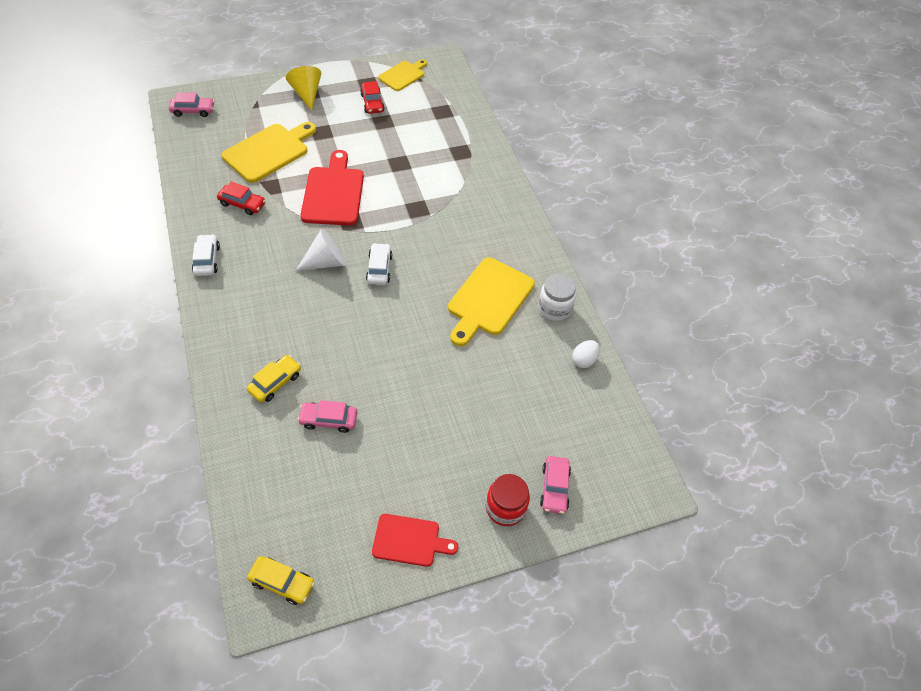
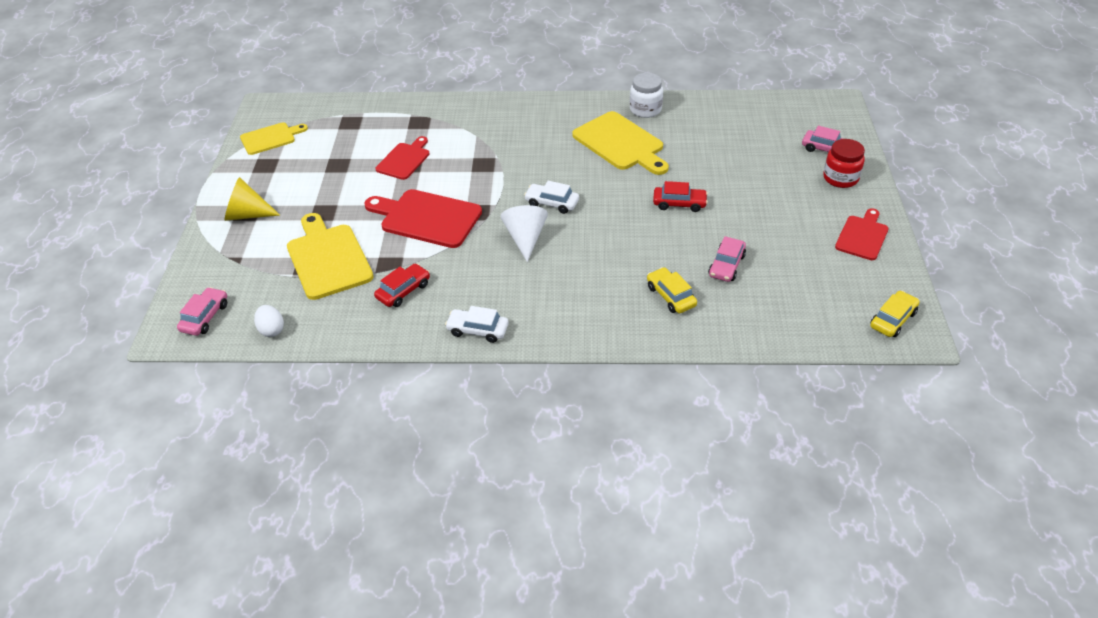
camera: 65 degrees left, 10 degrees down
red car [360,81,385,114] -> red car moved to [653,181,708,212]
yellow cutting board [378,59,427,91] -> yellow cutting board turned 90 degrees clockwise [240,122,308,155]
white egg [572,340,600,368] -> white egg moved to [254,305,284,337]
none -> red cutting board [375,136,429,180]

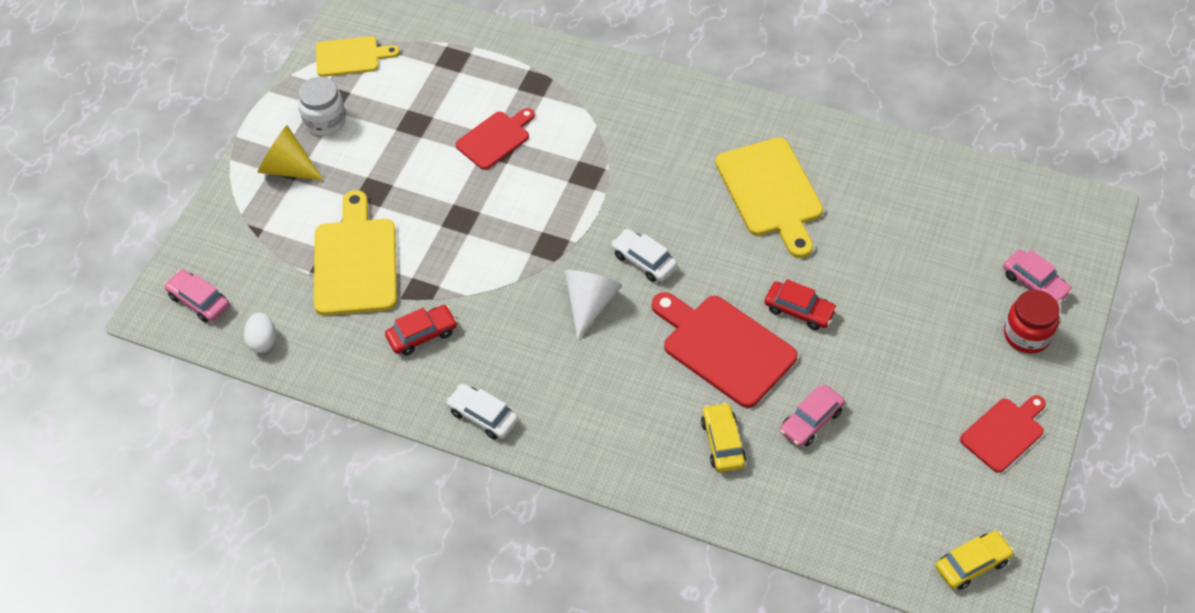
camera: 20 degrees right, 10 degrees up
pink car [177,287,227,336] -> pink car turned 90 degrees counterclockwise [164,270,230,323]
red cutting board [365,189,482,248] -> red cutting board moved to [652,292,798,408]
white jar [630,73,663,118] -> white jar moved to [298,77,346,136]

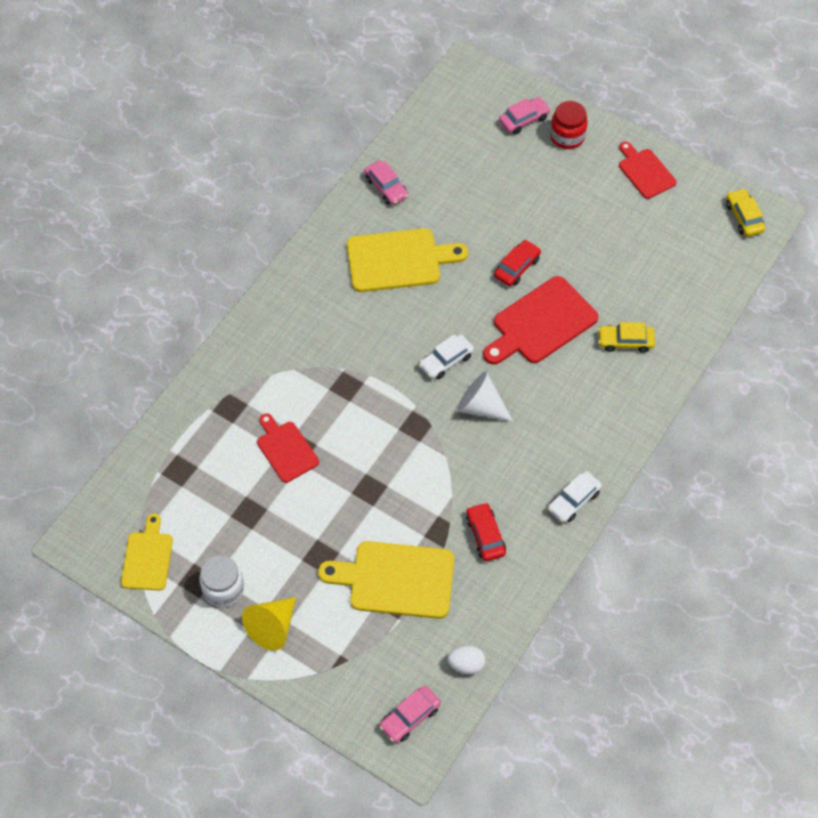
camera: 80 degrees left, 5 degrees up
pink car [780,385,845,447] -> pink car moved to [364,160,409,205]

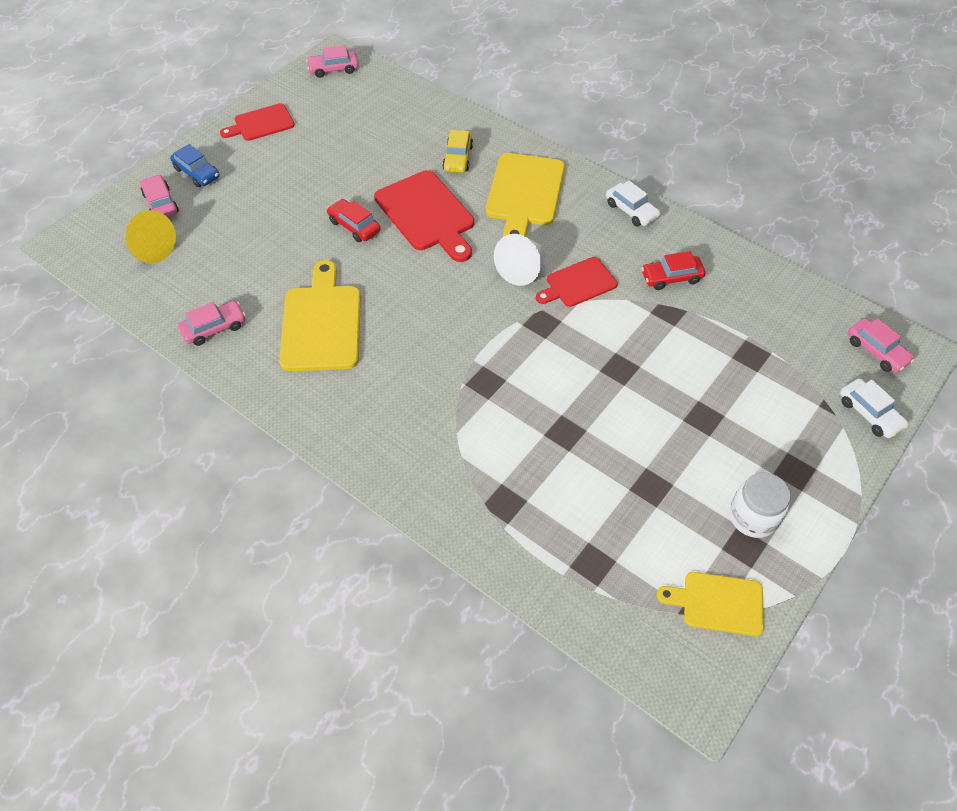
camera: 85 degrees left, 5 degrees down
yellow cone [242,597,296,651] -> yellow cone moved to [126,210,176,263]
red cutting board [257,413,319,483] -> red cutting board moved to [536,257,618,307]
yellow cutting board [318,541,454,619] -> yellow cutting board moved to [486,153,565,237]
white car [419,335,474,379] -> white car moved to [840,378,908,438]
white egg [447,646,485,675] -> none
red jar [550,101,588,149] -> blue car [170,144,220,187]
yellow car [726,188,765,236] -> pink car [306,45,359,78]

